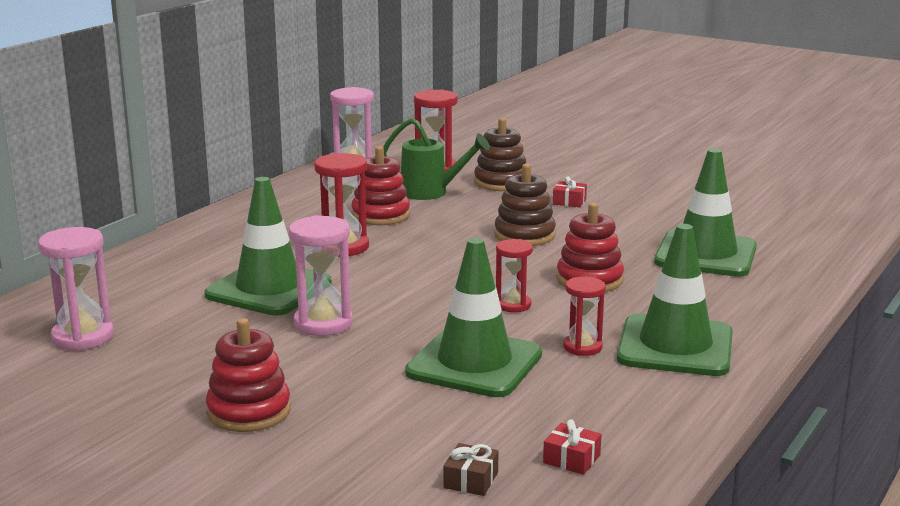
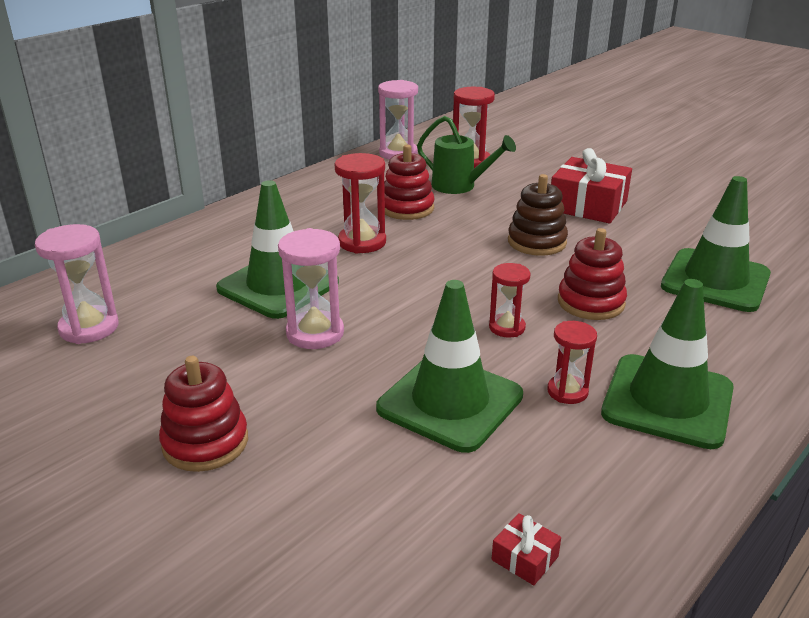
camera: 10 degrees right, 10 degrees up
brown gift [443,443,499,496] -> none
brown stacking toy [474,118,526,191] -> none
red gift [553,176,587,207] -> red gift [551,148,632,223], size x2.34

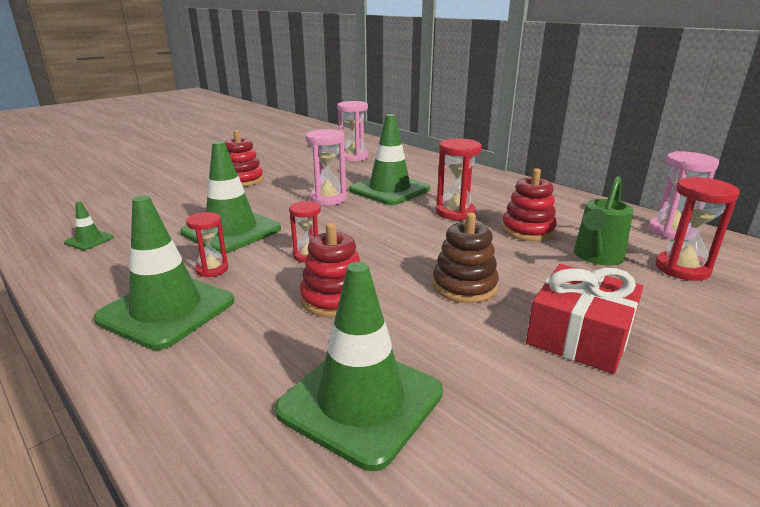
camera: 95 degrees right, 5 degrees down
red gift [492,513,561,585] -> green traffic cone [64,202,114,250]

